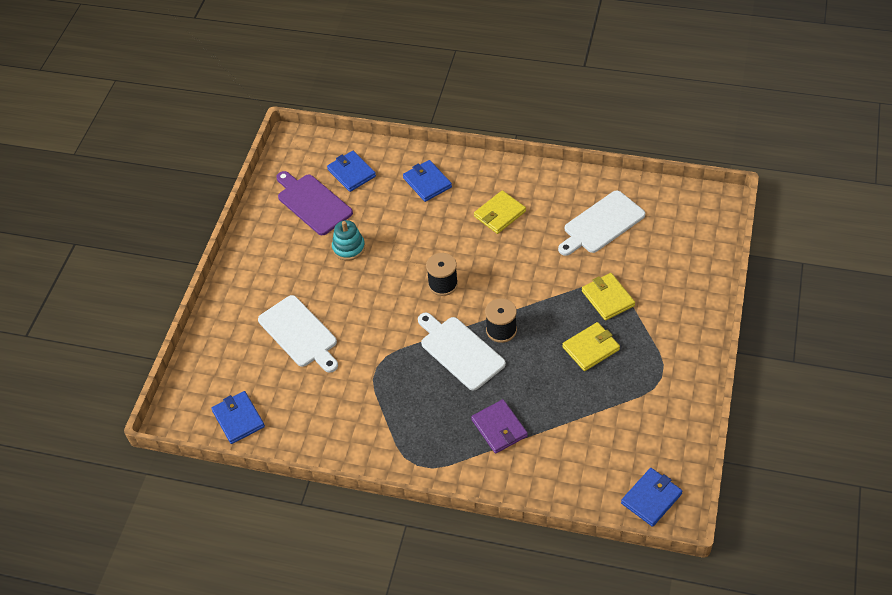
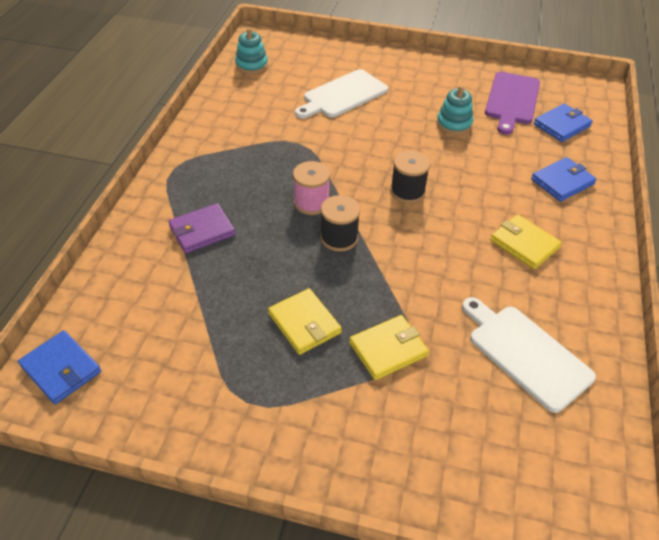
camera: 85 degrees right, 5 degrees down
blue wallet [211,391,265,444] -> turquoise stacking toy [235,27,268,74]
purple cutting board [276,171,353,235] -> purple cutting board turned 150 degrees clockwise [485,72,540,135]
white cutting board [418,313,506,391] -> pink spool [293,161,330,215]

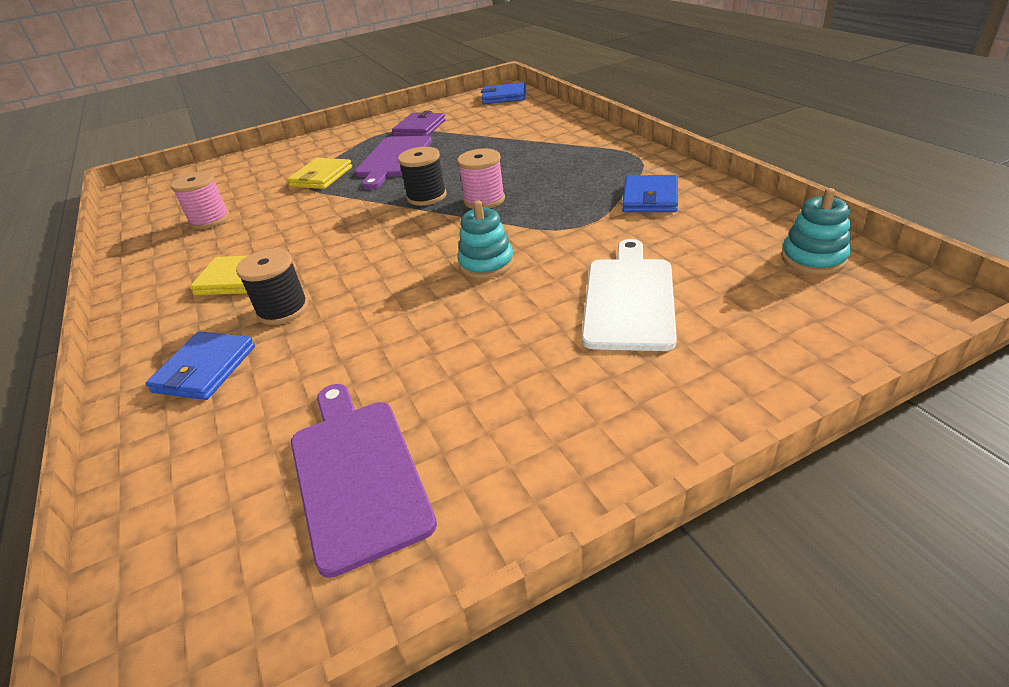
camera: 145 degrees right, 10 degrees down
purple wallet [168,203,236,253] -> purple wallet moved to [392,111,446,136]
yellow wallet [268,288,342,355] -> purple cutting board [355,136,432,190]
black spool [390,151,430,203] -> black spool moved to [236,248,308,325]
turquoise stacking toy [437,85,473,135] -> turquoise stacking toy moved to [457,200,514,279]
white cutting board [462,297,596,413] -> pink spool [171,171,229,229]
blue wallet [534,104,593,142] -> blue wallet moved to [622,175,678,212]

